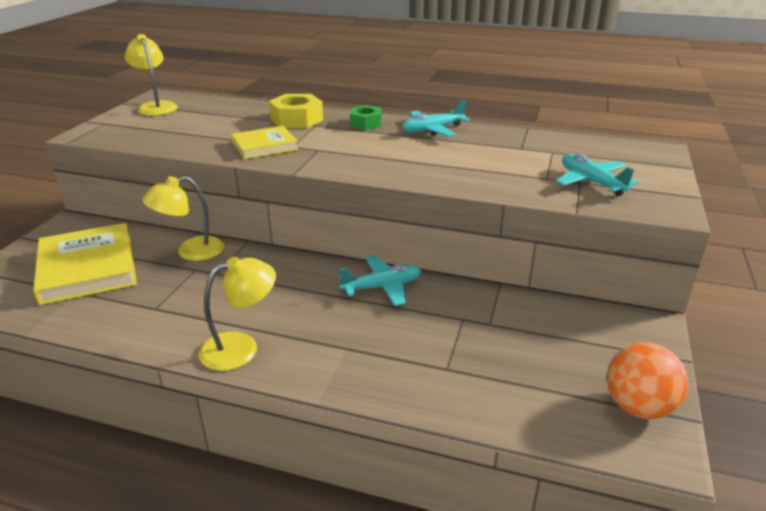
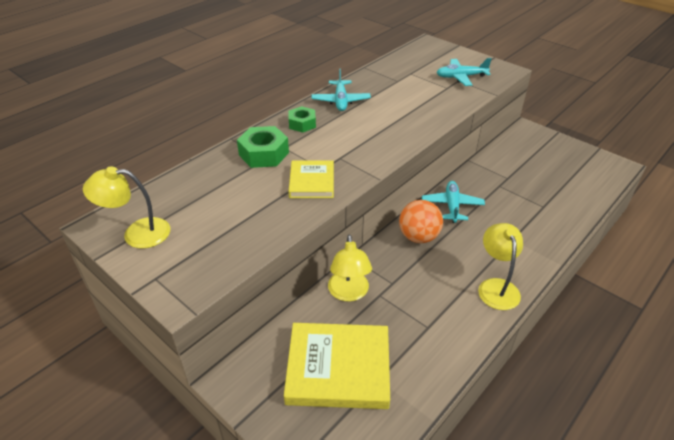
camera: 65 degrees left, 10 degrees up
yellow nut [269,94,323,128] -> green nut [237,126,289,168]
orange ball [607,343,688,419] -> orange ball moved to [399,200,443,243]

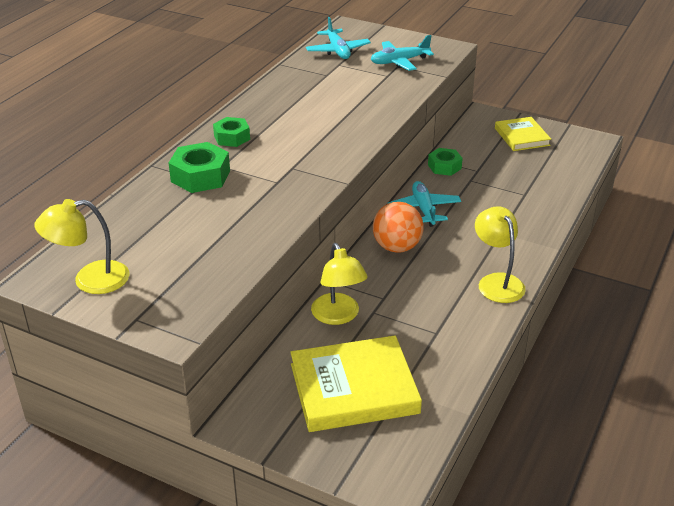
camera: 15 degrees left, 5 degrees down
yellow book [288,160,334,198] -> yellow book moved to [495,117,551,151]
turquoise plane [312,69,371,111] -> turquoise plane moved to [306,17,371,59]
none -> green nut [428,148,463,176]

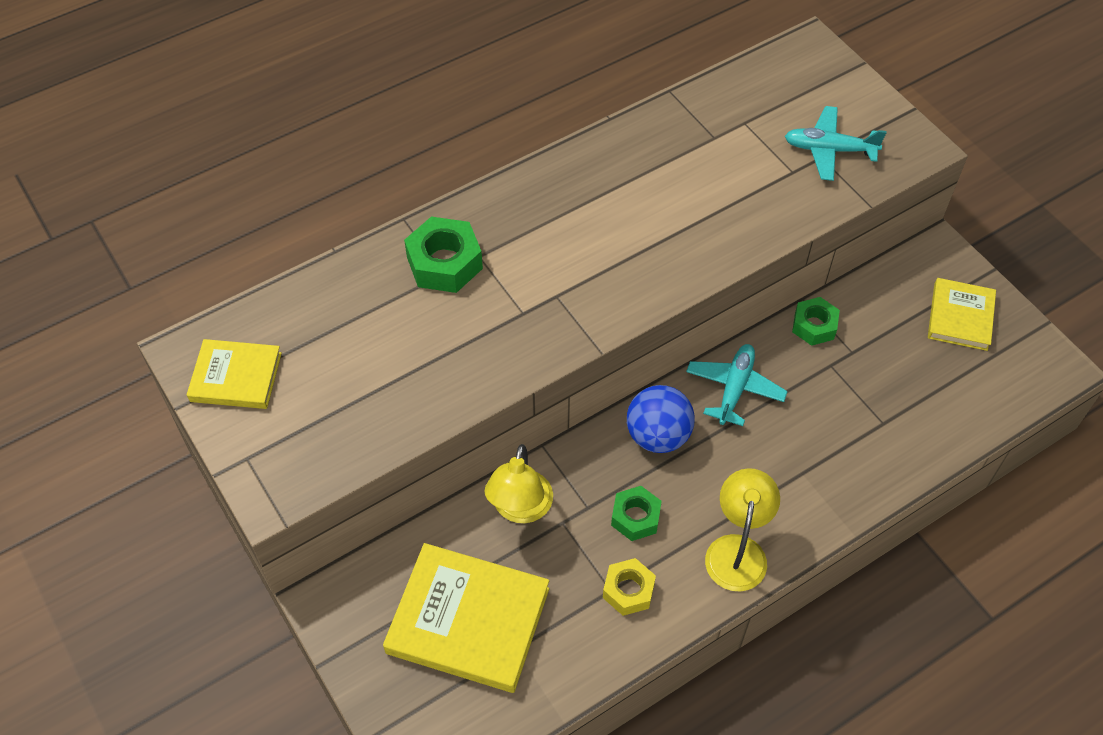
camera: 30 degrees right, 20 degrees up
yellow lamp [34,199,129,294] -> yellow book [187,339,282,409]
green nut [213,117,250,147] -> green nut moved to [611,486,662,541]
turquoise plane [306,17,371,59] -> none
orange ball [373,202,424,253] -> blue ball [627,385,695,453]
none -> yellow nut [603,558,656,616]

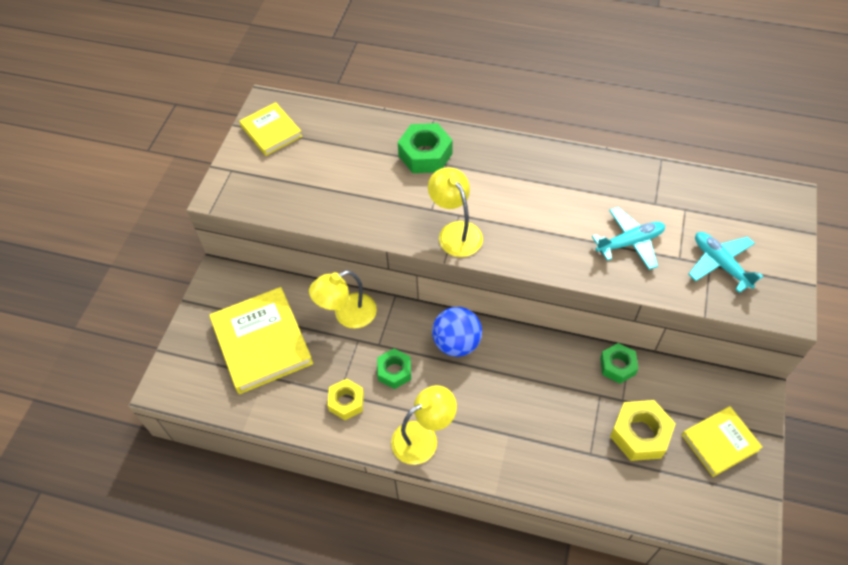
camera: 50 degrees right, 0 degrees up
turquoise plane [686,344,788,426] -> turquoise plane moved to [592,207,665,270]
none -> yellow lamp [428,167,483,257]
none -> yellow nut [610,400,676,461]

